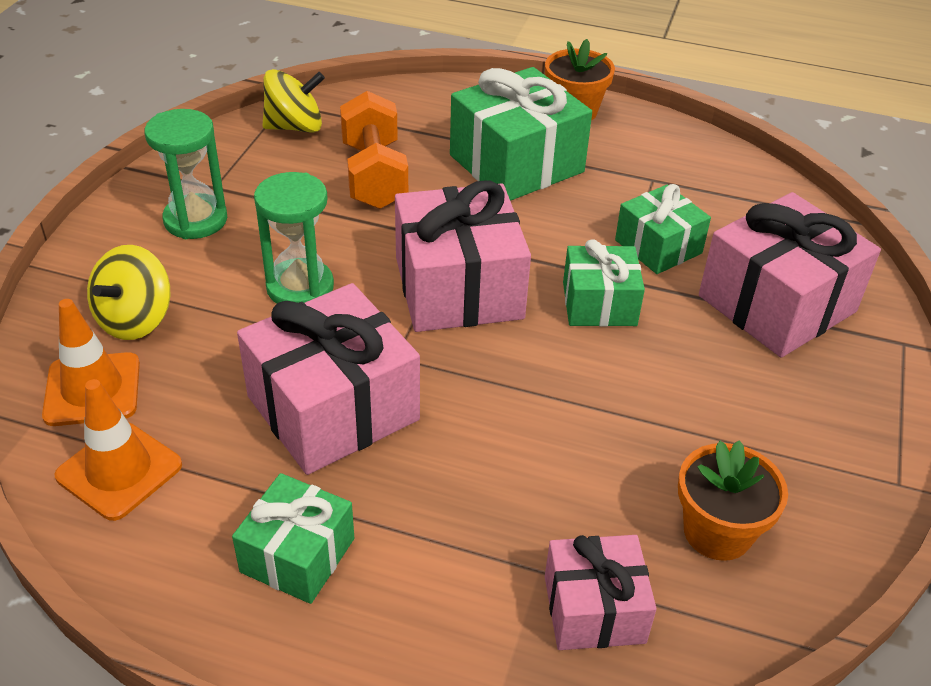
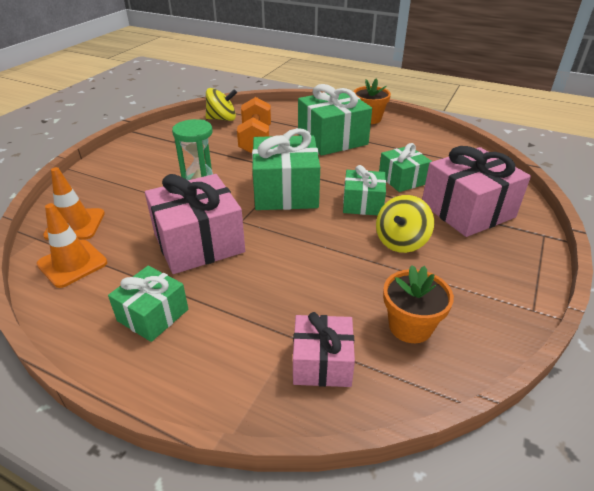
camera: 10 degrees right, 5 degrees down
yellow spinning top [87,245,170,340] -> yellow spinning top moved to [376,195,434,253]
green hourglass [145,109,227,239] -> none
pink gift [395,180,531,332] -> green gift [252,128,320,210]

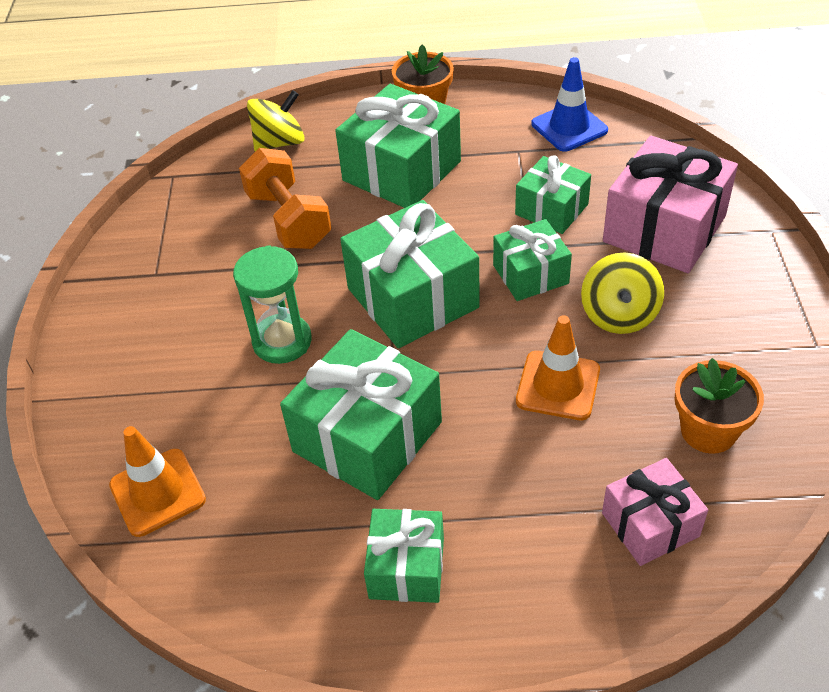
camera: 25 degrees left, 10 degrees up
orange traffic cone [36,203,107,288] -> orange traffic cone moved to [516,315,600,420]
pink gift [145,174,245,274] -> green gift [280,329,442,500]
yellow spinning top [206,88,237,121] -> yellow spinning top moved to [247,90,305,151]
none -> blue traffic cone [531,57,608,152]

